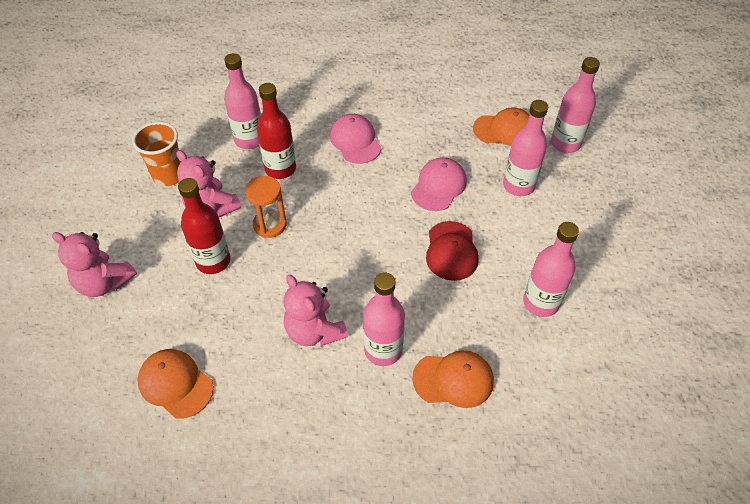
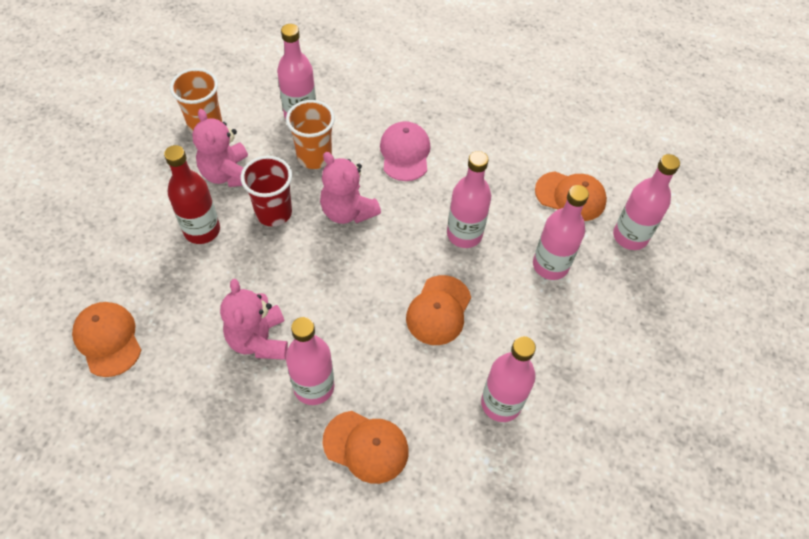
camera: 20 degrees right, 5 degrees up
pink teddy bear [52,232,137,297] -> pink teddy bear moved to [320,152,381,224]
orange hourglass [245,176,287,238] -> red cup [241,156,292,227]
red bottle [257,83,296,179] -> orange cup [286,100,335,169]
pink cap [411,157,467,211] -> pink bottle [447,151,491,248]
red cap [426,221,479,281] -> orange cap [406,275,471,345]

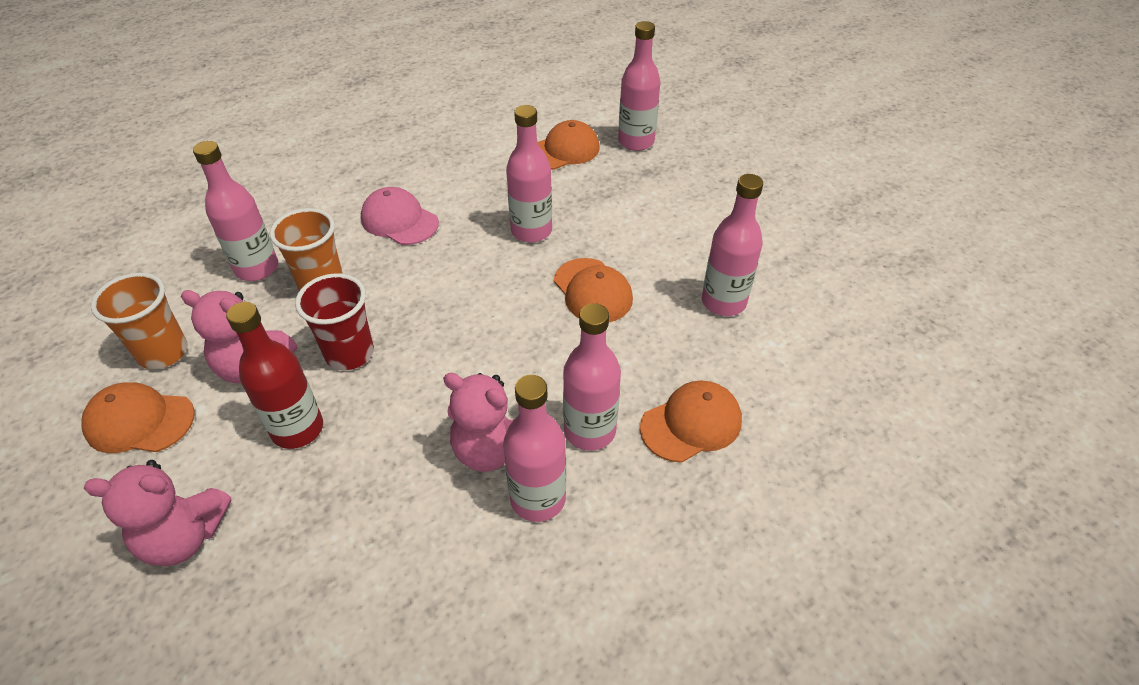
camera: 50 degrees left, 10 degrees down
orange cap [72,302,141,377] -> orange cap moved to [81,382,195,453]
pink teddy bear [320,152,381,224] -> pink teddy bear moved to [83,460,231,566]
pink bottle [533,185,589,280] -> pink bottle moved to [503,375,566,522]

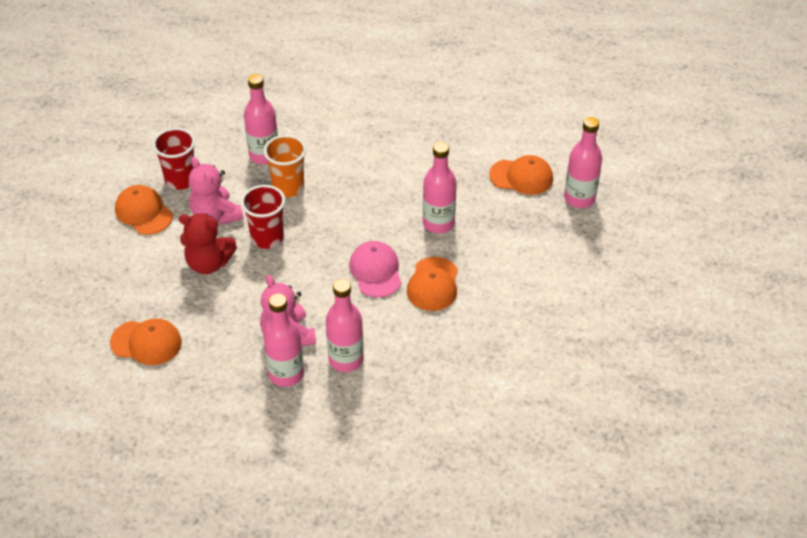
camera: 40 degrees right, 0 degrees up
pink teddy bear [83,460,231,566] -> none
orange cup [91,273,188,369] -> red cup [152,128,195,190]
red bottle [226,302,323,449] -> red teddy bear [179,214,237,274]
pink cap [361,187,439,245] -> pink cap moved to [349,241,402,298]
orange cap [640,381,742,463] -> orange cap moved to [110,319,182,365]
pink bottle [702,174,763,316] -> none

